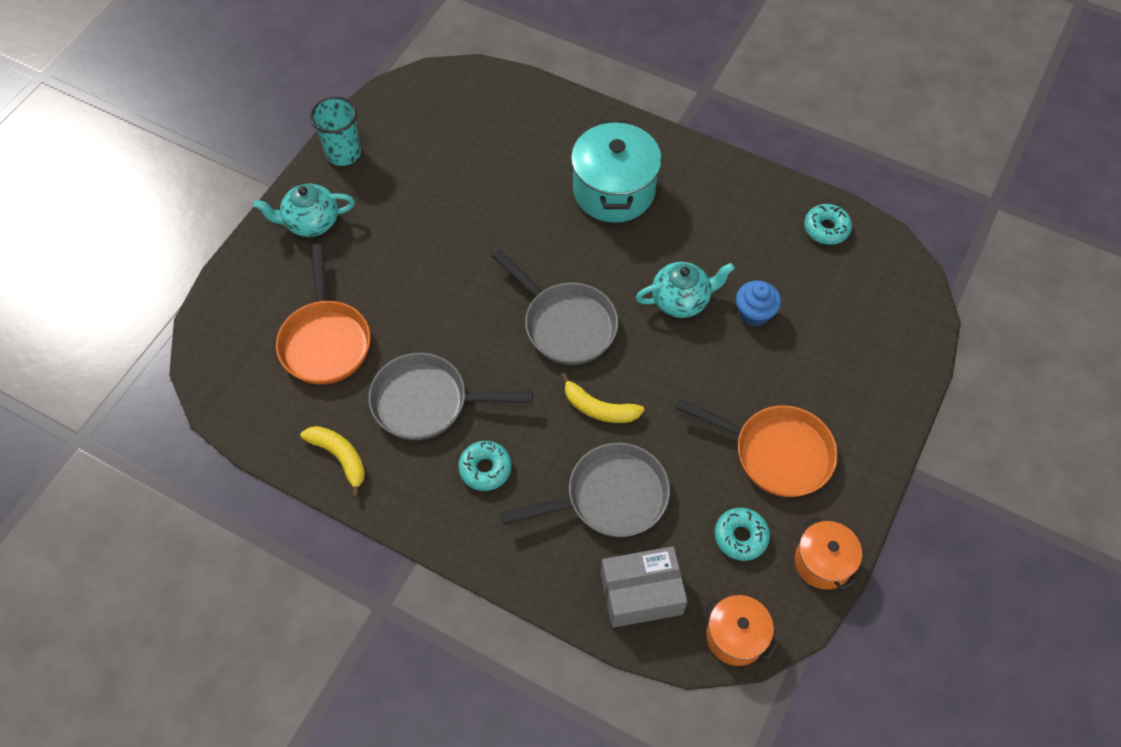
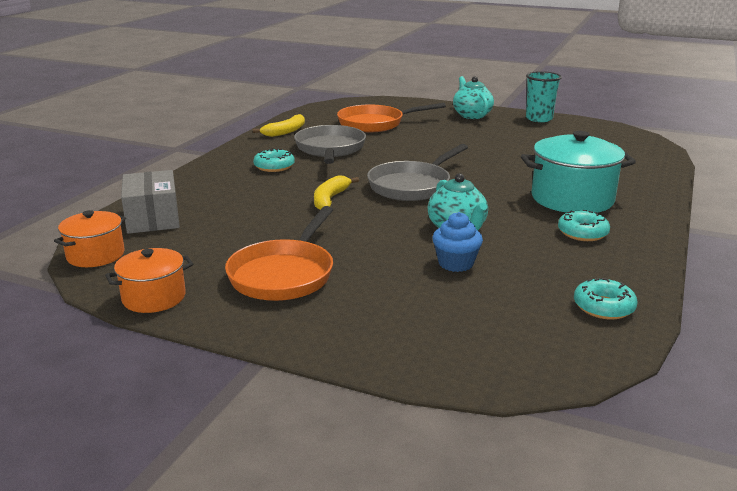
camera: 85 degrees right, 35 degrees down
grey pan [501,443,670,537] -> none
turquoise donut [715,508,770,561] -> turquoise donut moved to [558,210,610,241]

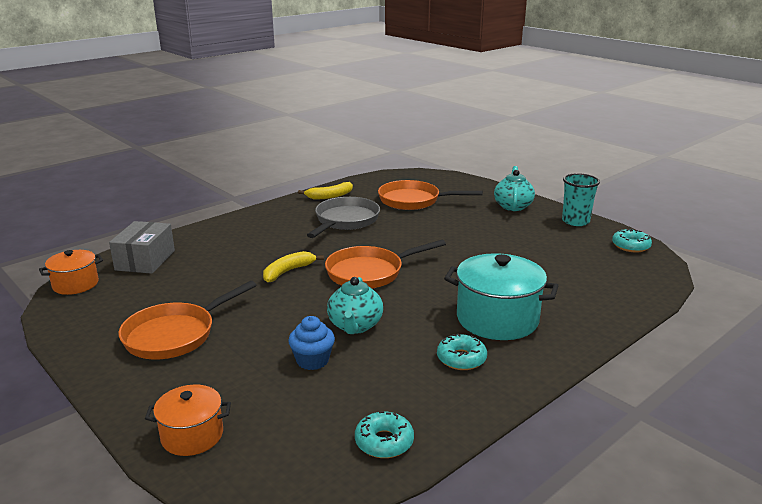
camera: 25 degrees right, 0 degrees up
orange pot [105,248,193,313] -> orange pot moved to [145,385,231,456]
turquoise donut [253,148,295,172] -> turquoise donut moved to [612,229,652,253]
grey pan [367,144,468,201] -> orange pan [325,240,446,288]

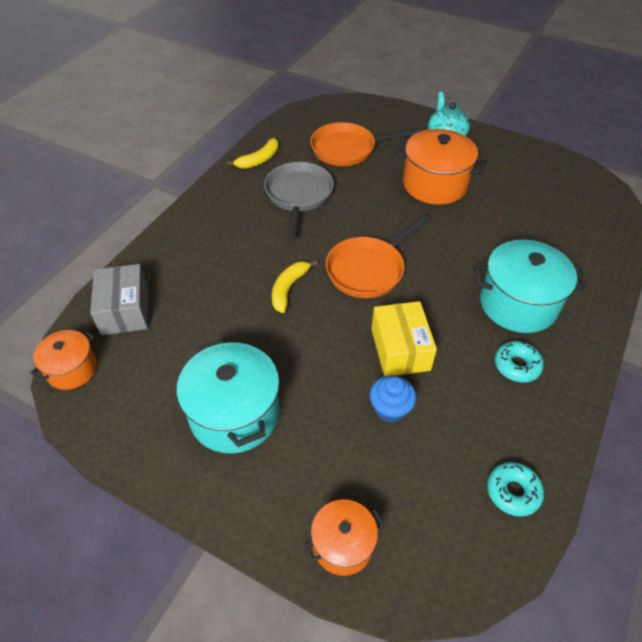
camera: 20 degrees left, 25 degrees up
orange pan [118,281,257,359] -> turquoise pot [177,339,280,454]
turquoise teapot [327,277,383,334] -> yellow box [371,301,437,376]
turquoise cup [562,173,600,226] -> none
turquoise donut [612,229,652,253] -> none
none -> orange pot [395,129,487,205]

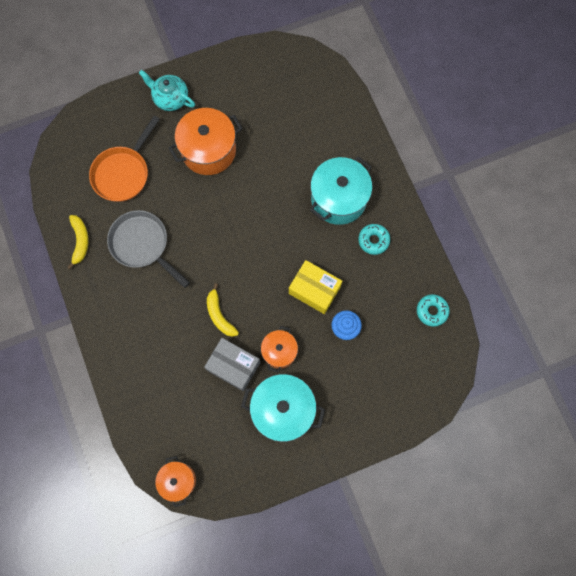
camera: 50 degrees left, 25 degrees up
grey box [90,264,148,335] -> grey box moved to [204,338,260,392]
orange pot [303,499,385,576] -> orange pot moved to [261,326,298,373]
orange pan [326,214,430,298] -> none

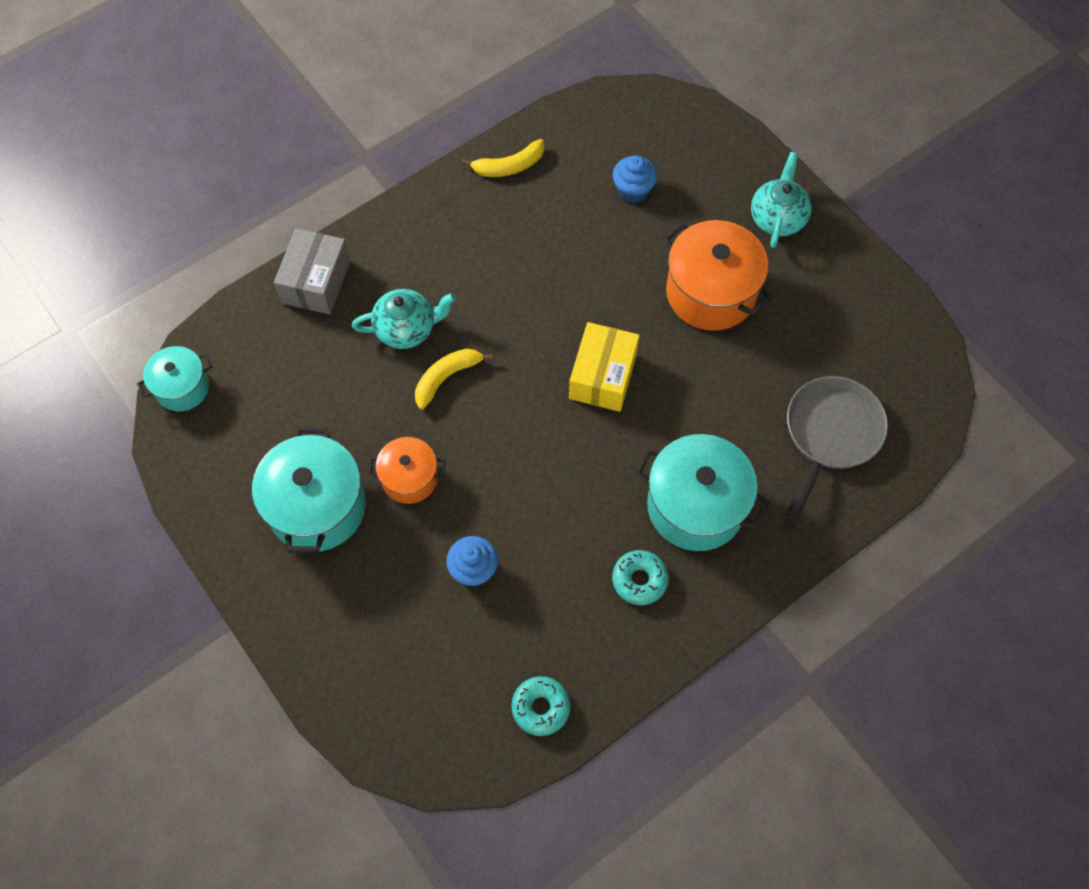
camera: 75 degrees right, 10 degrees down
orange pan [89,116,160,202] -> blue cupcake [613,156,657,203]
grey pan [107,210,190,288] -> grey pan moved to [785,376,888,522]
orange pot [155,456,196,507] -> turquoise pot [137,346,212,411]
grey box [204,338,260,392] -> grey box moved to [274,228,351,315]
yellow box [289,260,342,314] -> yellow box moved to [569,322,640,412]
none -> turquoise teapot [352,289,456,349]

